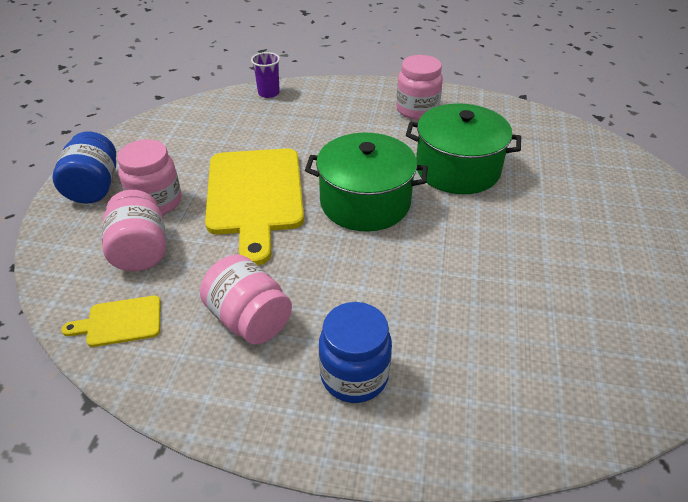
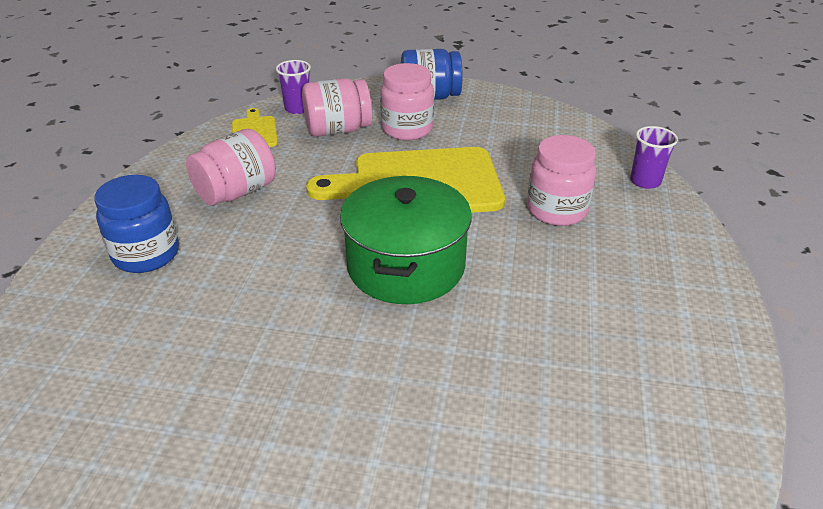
camera: 90 degrees right, 5 degrees down
pink jar [396,55,443,120] -> pink jar moved to [527,135,596,226]
green pot [406,103,521,194] -> none
none -> purple cup [276,60,311,114]

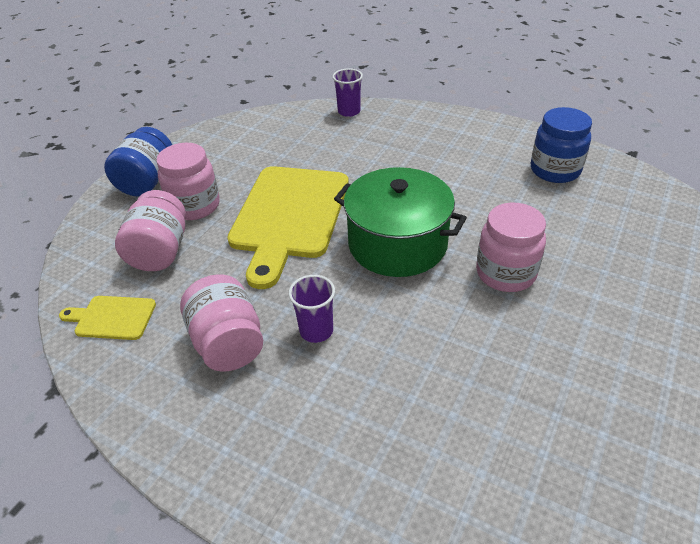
camera: 70 degrees left, 5 degrees up
blue jar [94,175,179,273] -> blue jar moved to [531,107,592,183]
purple cup [276,60,311,114] -> purple cup moved to [289,275,335,343]
pink jar [527,135,596,226] -> pink jar moved to [476,202,546,292]

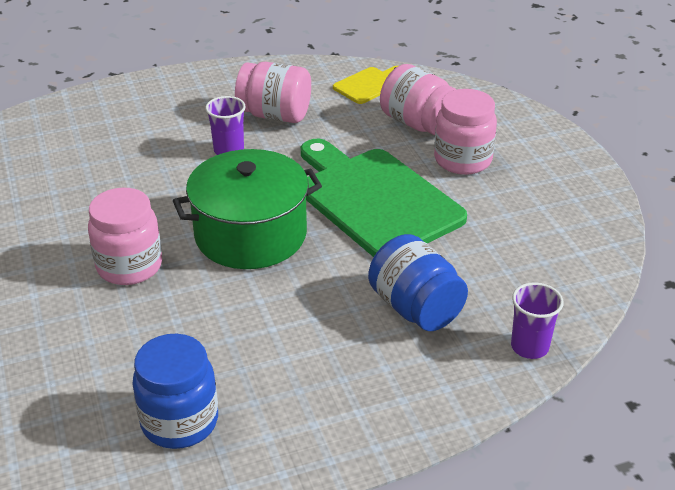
camera: 130 degrees right, 5 degrees down
blue jar [104,127,172,197] -> blue jar moved to [368,234,468,331]
yellow cutting board [227,166,349,289] -> green cutting board [301,139,467,257]

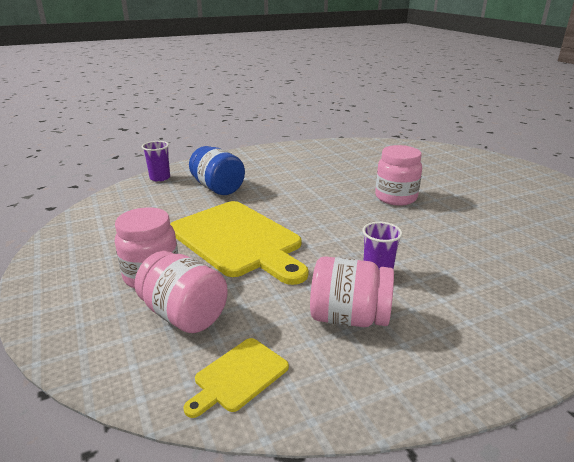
camera: 175 degrees right, 10 degrees down
blue jar [132,334,218,449] -> none
green pot [173,149,322,269] -> none
green cutting board [301,139,467,257] -> yellow cutting board [170,201,308,285]

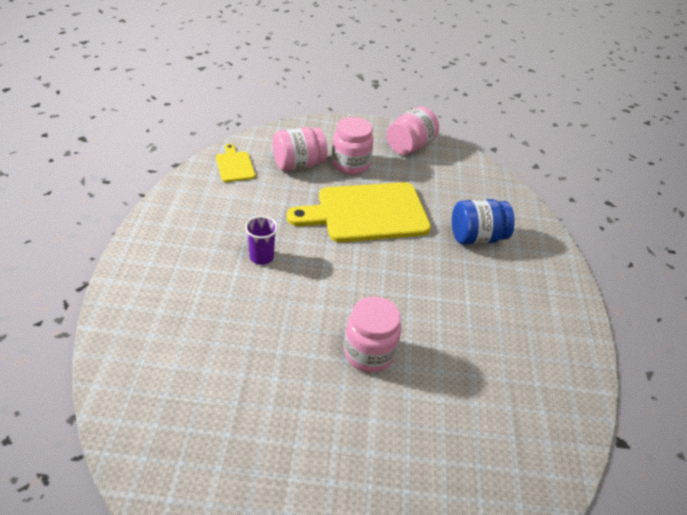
camera: 115 degrees right, 15 degrees up
purple cup [142,141,170,182] -> none
pink jar [310,256,394,327] -> pink jar moved to [386,106,439,155]

